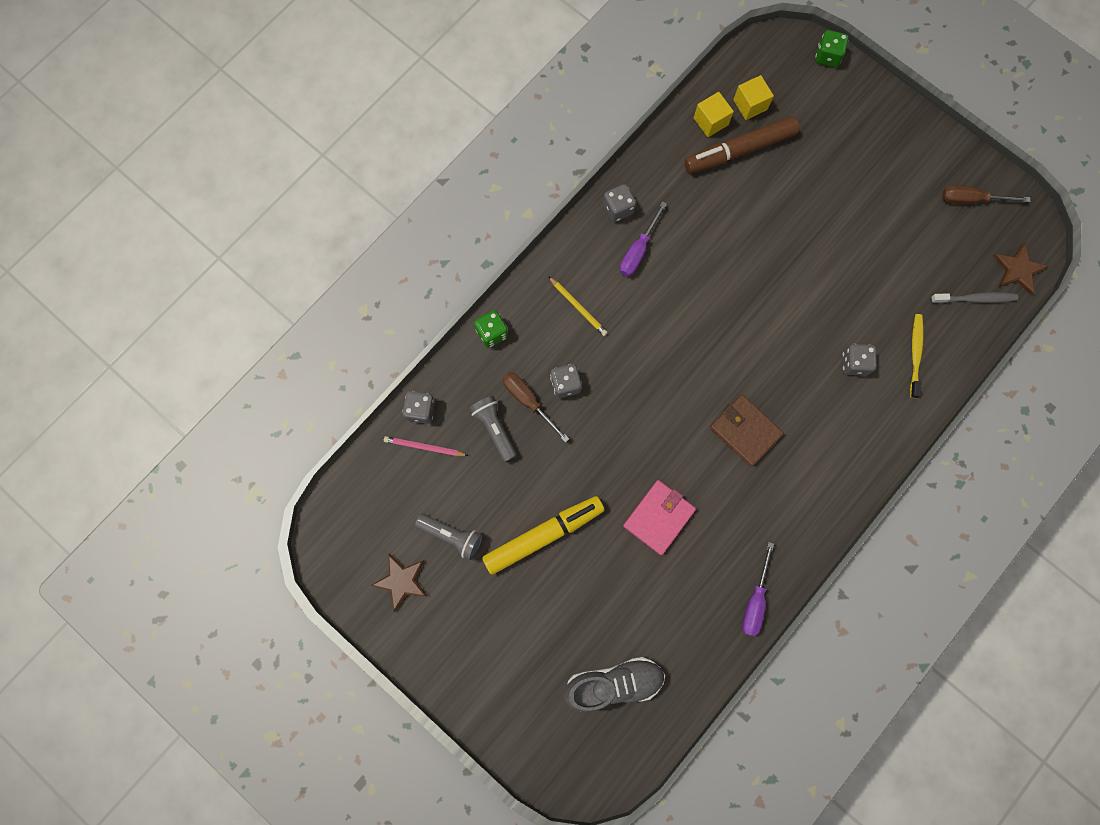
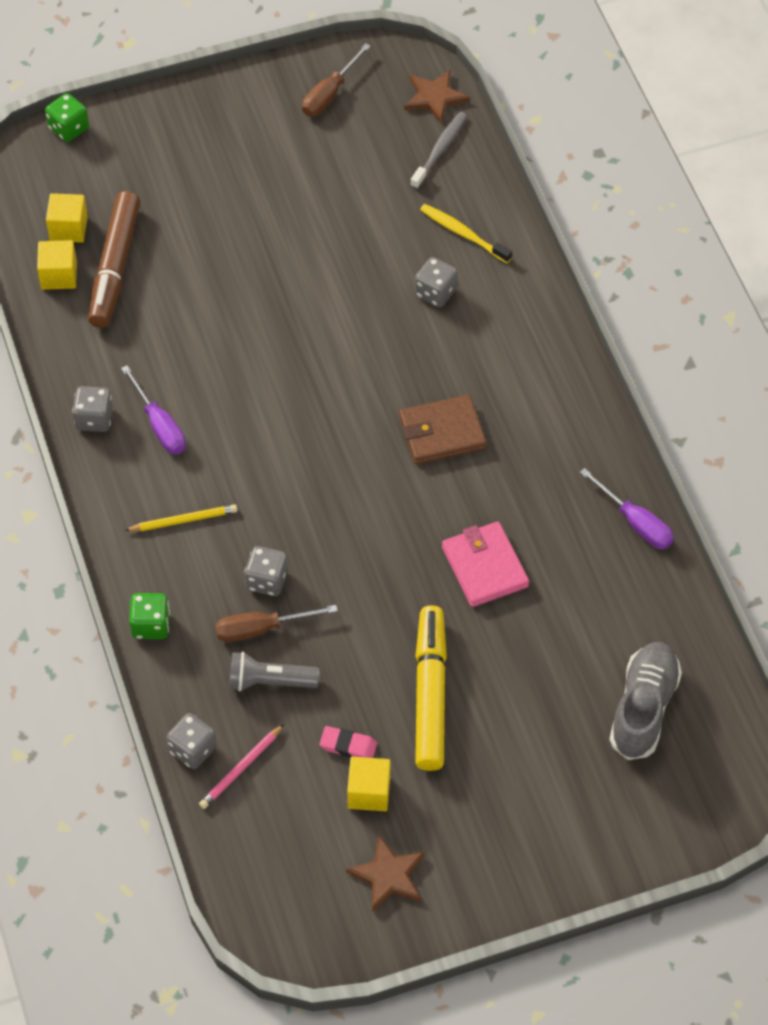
camera: 60 degrees left, 20 degrees down
grey flashlight [415,514,483,560] -> yellow cube [347,757,390,811]
none -> pink eraser [320,726,377,758]

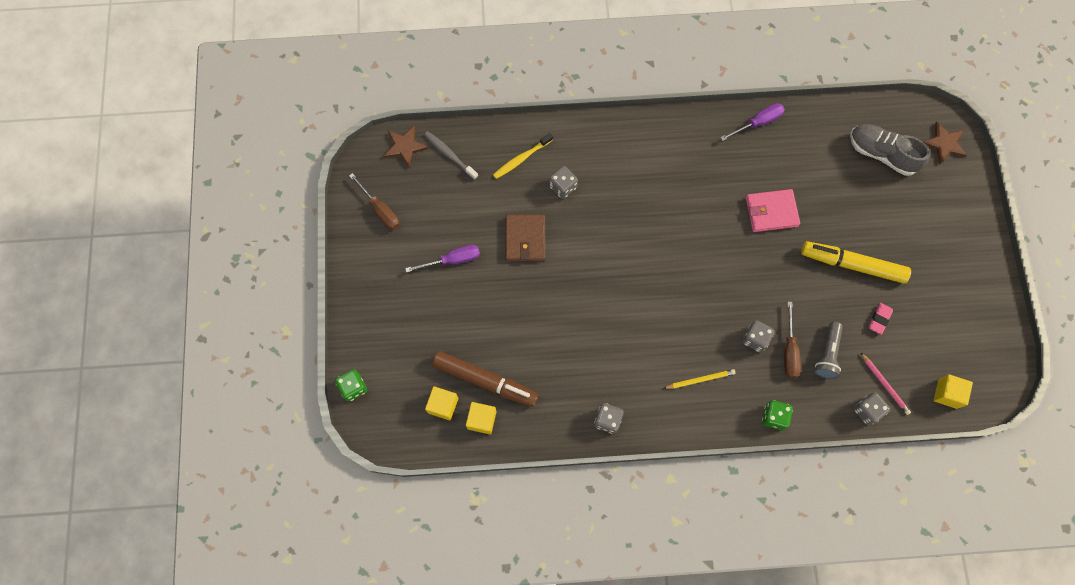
camera: 75 degrees left, 15 degrees up
purple screwdriver [121,365,186,454] -> purple screwdriver moved to [405,245,480,273]
yellow pencil [124,504,237,531] -> yellow pencil turned 75 degrees clockwise [663,369,736,389]
brown star [346,835,425,912] -> brown star moved to [922,122,967,164]
yellow cube [347,757,390,811] -> yellow cube moved to [934,374,973,409]
brown wallet [399,395,486,464] -> brown wallet moved to [505,214,545,261]

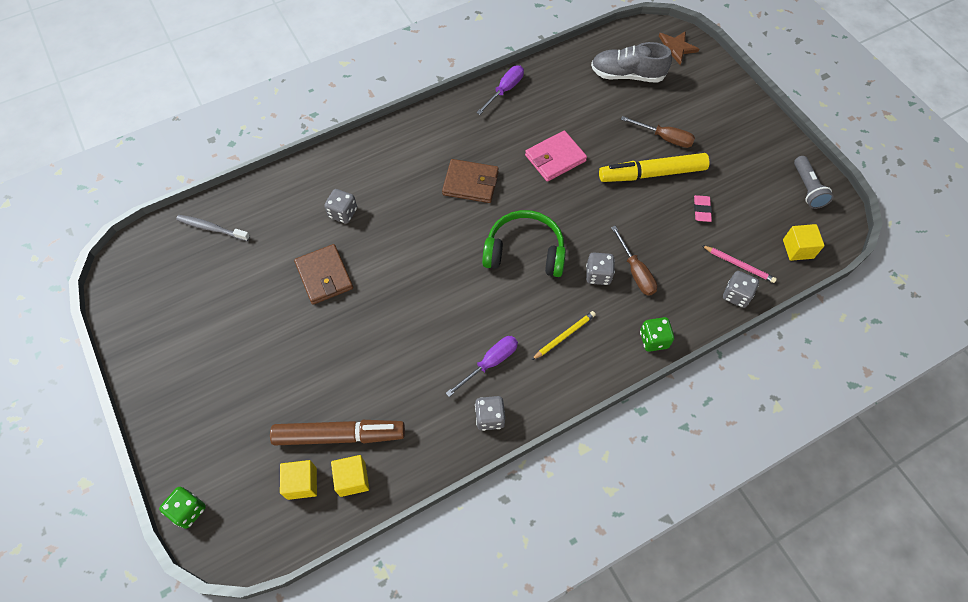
camera: 25 degrees left, 10 degrees down
brown screwdriver [349,173,399,230] -> brown screwdriver moved to [621,116,695,148]
brown star [384,125,429,167] -> none
purple screwdriver [405,245,480,273] -> purple screwdriver moved to [446,336,518,397]
yellow toothbrush [493,133,553,179] -> none
grey flashlight [815,322,843,379] -> grey flashlight moved to [794,156,834,209]
none -> brown wallet [442,159,499,203]
none -> green headphones [482,210,566,277]

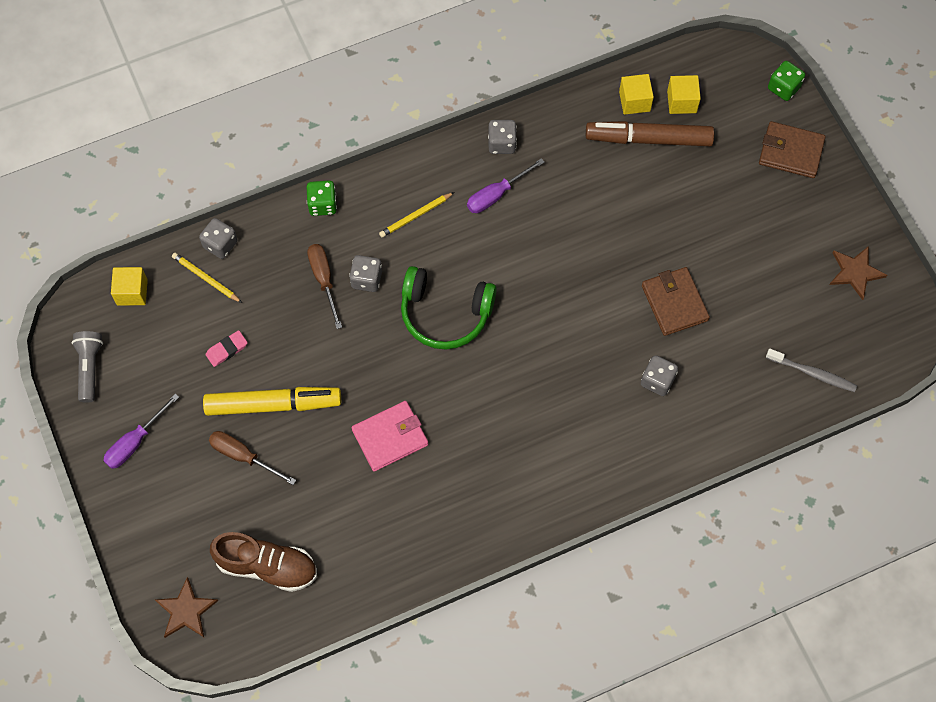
camera: 175 degrees left, 5 degrees up
brown wallet [442,159,499,203] -> brown wallet moved to [759,121,826,178]
purple screwdriver [476,66,524,115] -> purple screwdriver moved to [103,393,179,469]
grey shoe [591,42,672,83] -> brown shoe [210,532,317,592]
pink eraser [694,195,712,222] -> pink eraser turned 45 degrees clockwise [205,330,248,367]
pink pencil [702,245,777,283] -> yellow pencil [172,253,242,303]
none -> brown star [830,246,887,300]

